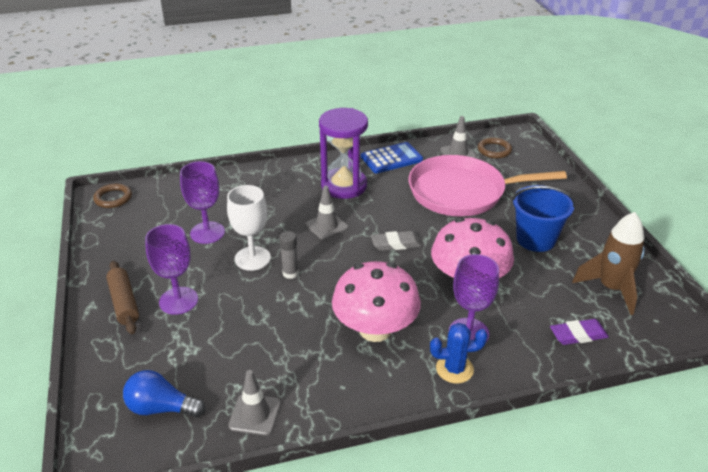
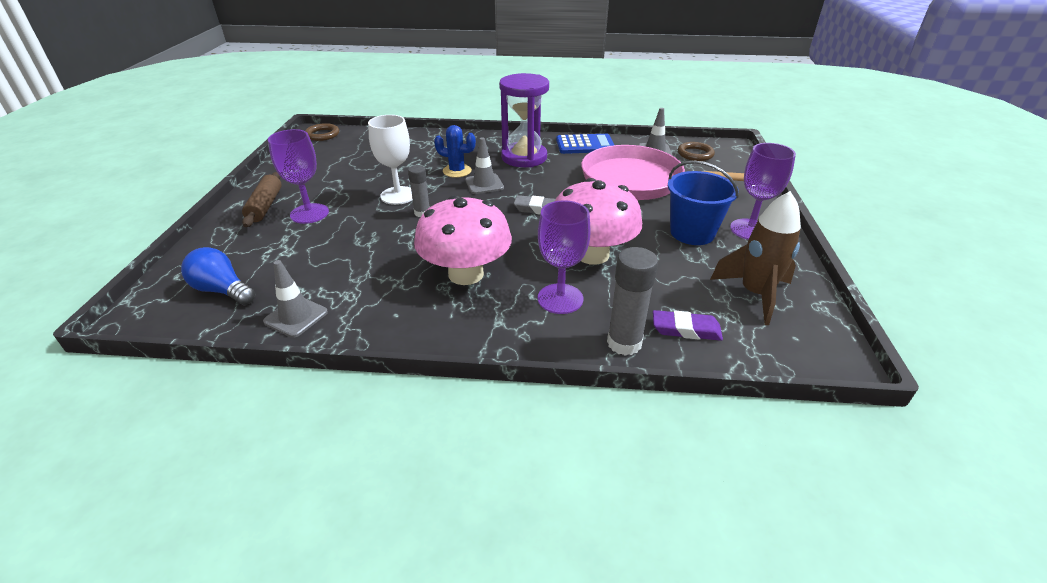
camera: 20 degrees right, 0 degrees up
purple goblet [180,161,225,244] -> purple goblet moved to [730,143,796,240]
blue cactus [430,323,488,383] -> blue cactus moved to [434,125,476,178]
none -> grey glue stick [607,247,658,356]

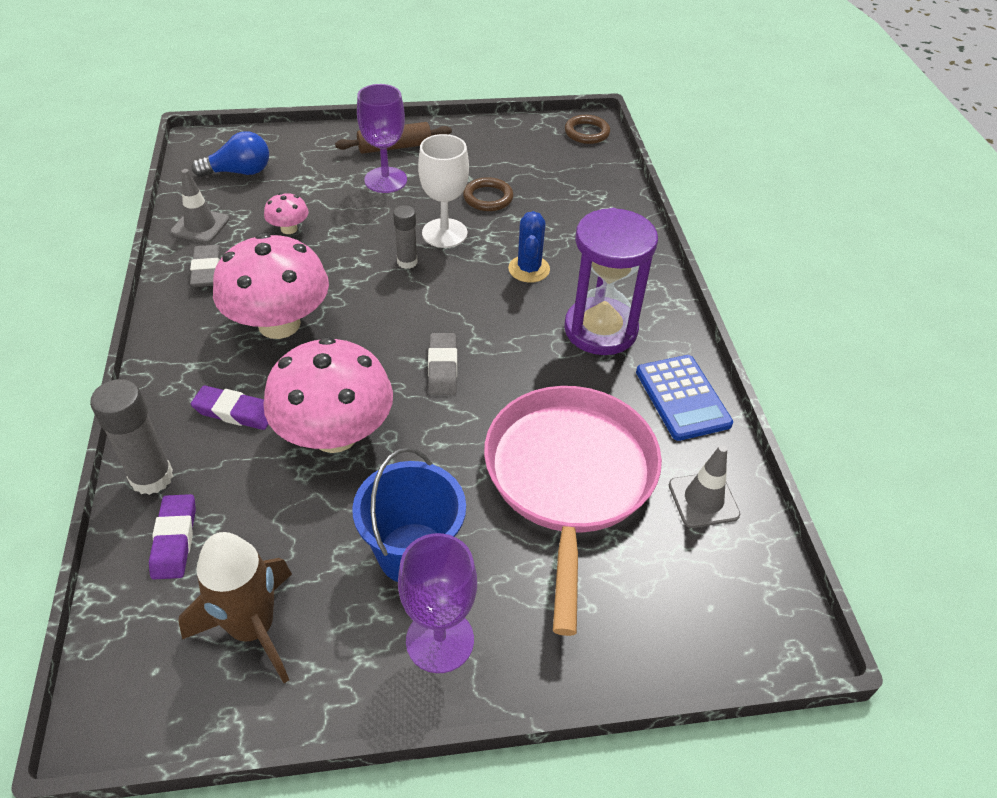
camera: 75 degrees right, 10 degrees up
blue light bulb [181,247,255,305] -> blue light bulb turned 60 degrees clockwise [191,131,269,177]
grey traffic cone [465,137,504,194] -> none
purple goblet [538,200,590,314] -> purple eraser [191,386,268,430]
brown ring [678,142,715,161] -> brown ring moved to [463,177,513,211]
none -> grey eraser [190,245,221,287]
none -> pink mushroom [264,193,309,234]

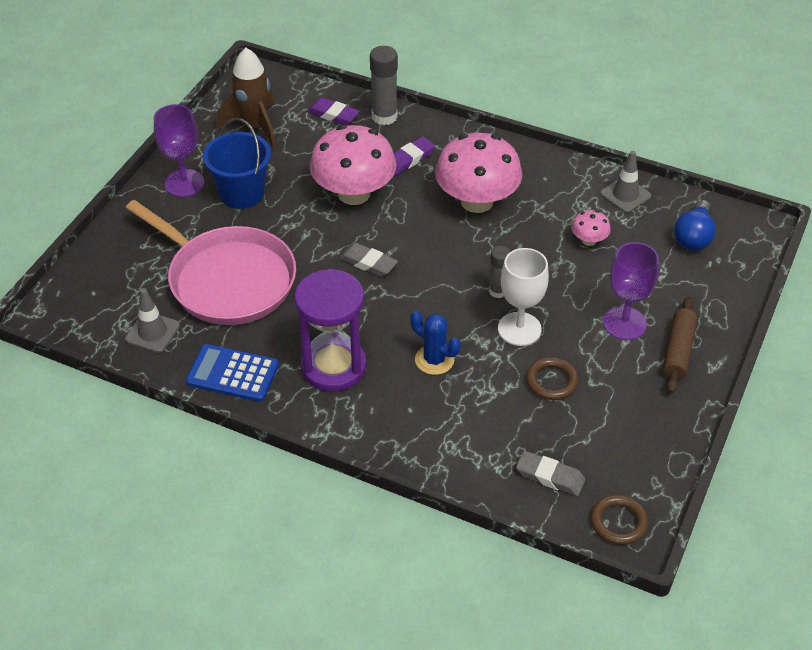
camera: 125 degrees right, 0 degrees up
grey eraser [190,245,221,287] -> grey eraser moved to [516,451,585,496]

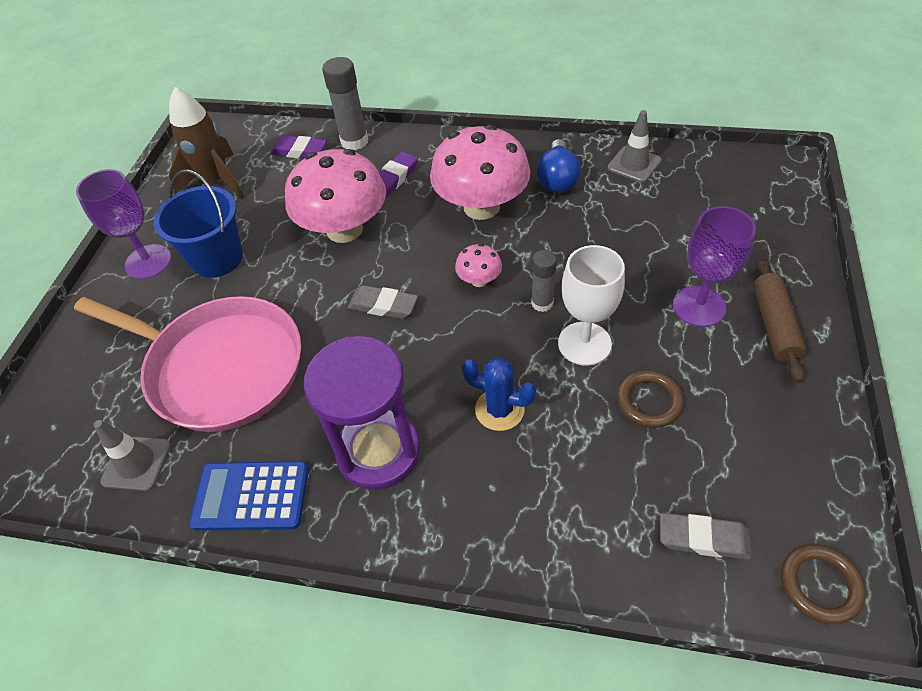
camera: 10 degrees left, 5 degrees up
pink mushroom [571,210,611,246] -> pink mushroom moved to [455,244,502,287]
blue light bulb [674,200,716,251] -> blue light bulb moved to [537,139,581,193]

